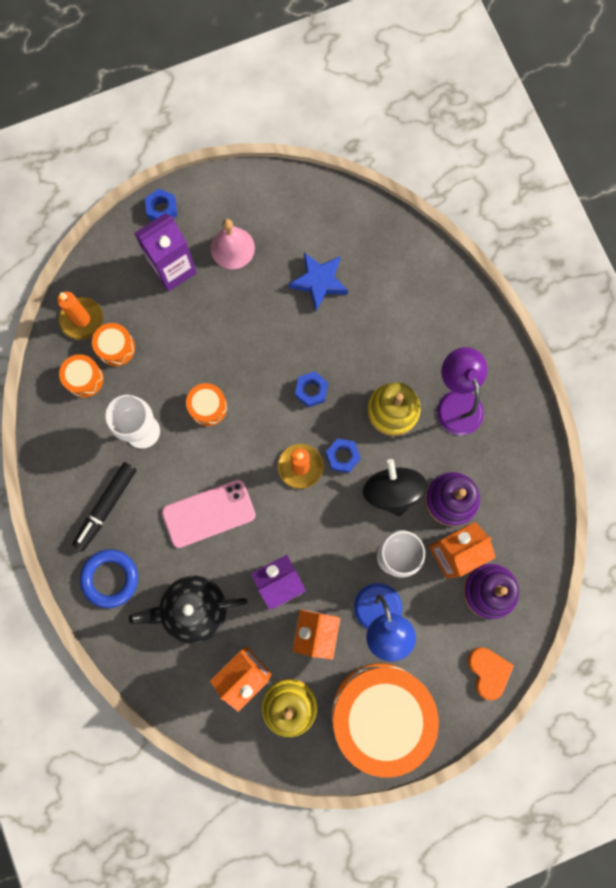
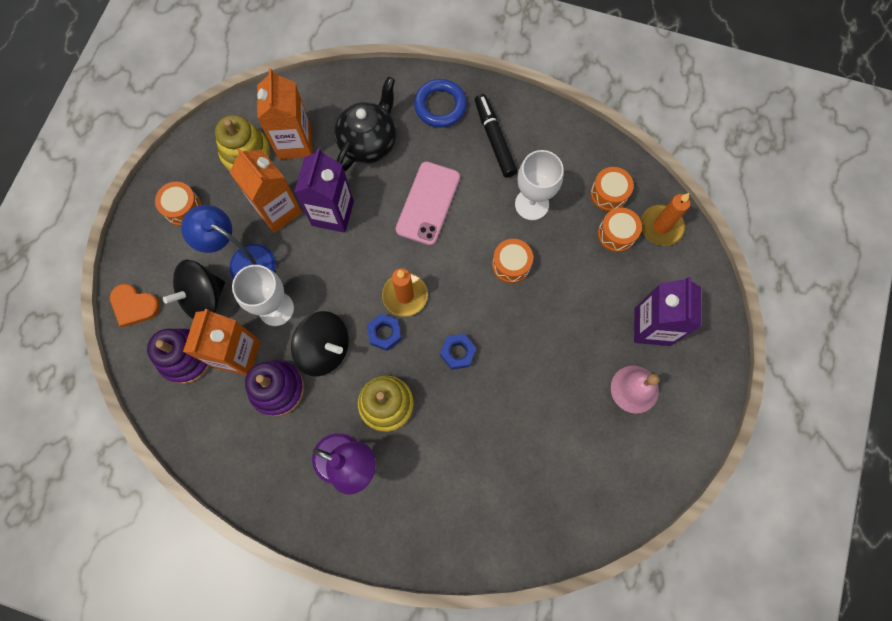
camera: 130 degrees right, 5 degrees down
blue nut [145,189,177,221] -> none
blue star [289,252,348,311] -> none
orange drum [332,663,439,778] -> orange drum [155,181,202,226], size x0.41
none -> black spinning top [163,260,225,319]

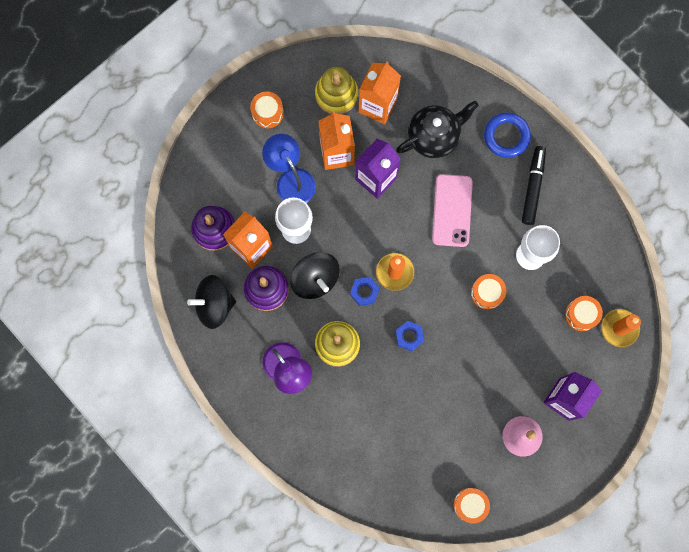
camera: 30 degrees right, 5 degrees up
orange heart [110,284,160,327] -> none
black spinning top [163,260,225,319] -> black spinning top moved to [187,275,236,329]
pink phone [396,161,460,245] -> pink phone turned 45 degrees counterclockwise [432,174,473,247]
orange drum [590,167,634,211] -> orange drum moved to [454,488,490,524]

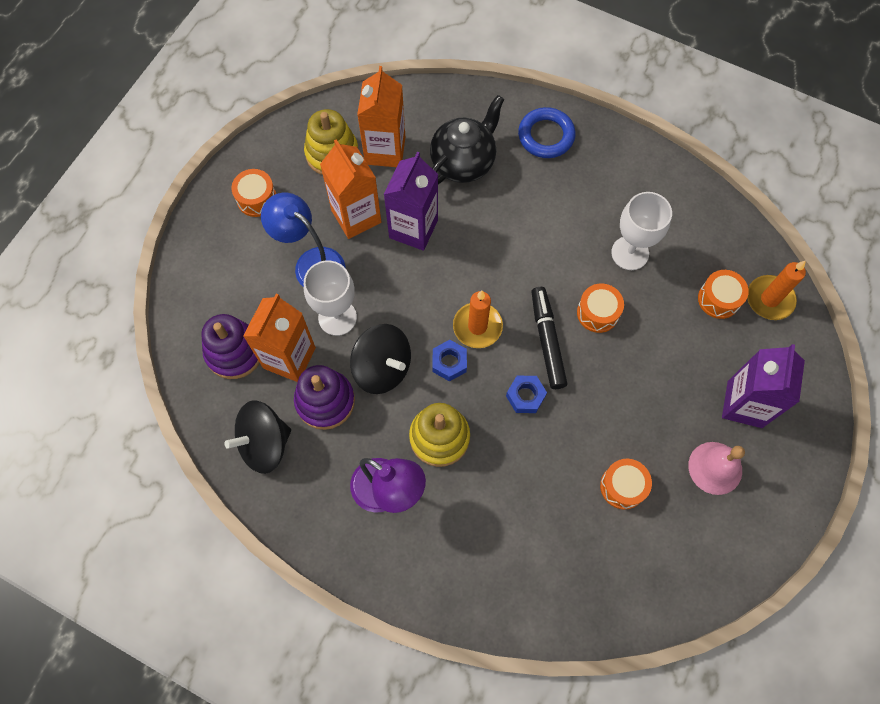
camera: 20 degrees left, 10 degrees down
pink phone [432,174,473,247] -> none
orange drum [454,488,490,524] -> orange drum moved to [600,459,652,510]
black marker [522,146,546,225] -> black marker moved to [531,287,567,389]

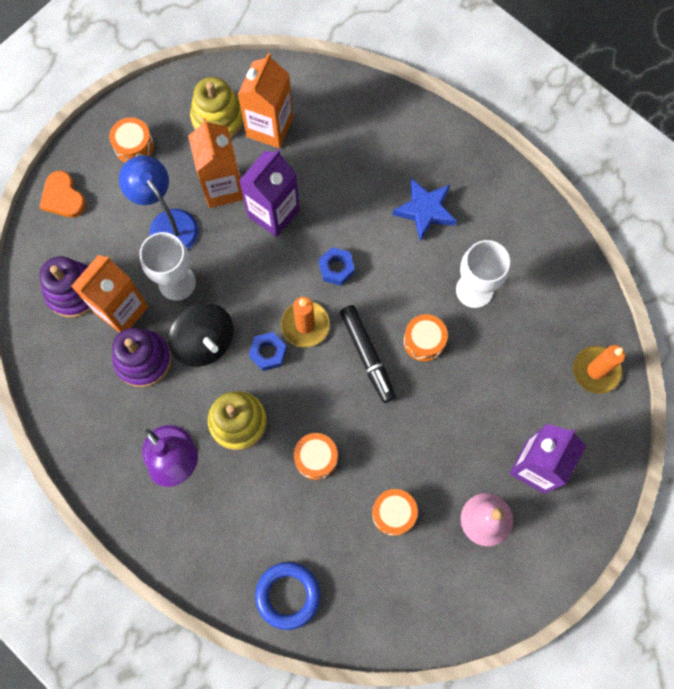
camera: 15 degrees right, 5 degrees up
black spinning top [224,401,291,474] -> none
black teapot [430,95,504,184] -> none
blue nut [506,376,547,413] -> blue nut moved to [319,247,355,286]
blue ring [518,107,576,158] -> blue ring moved to [255,562,321,630]
black marker [531,287,567,389] -> black marker turned 150 degrees clockwise [340,305,396,403]
orange drum [698,270,749,319] -> orange drum moved to [294,433,338,480]
none -> orange heart [39,171,86,218]
none -> blue star [392,178,457,241]

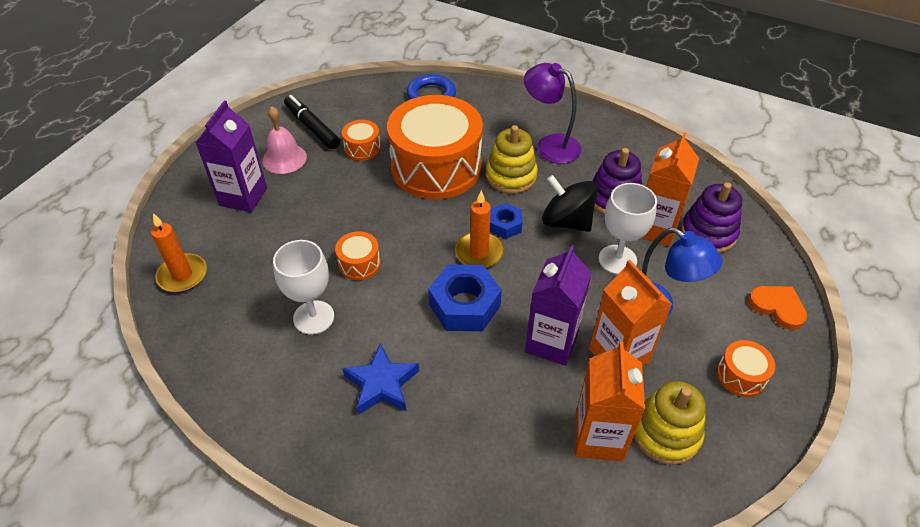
camera: 165 degrees right, 25 degrees down
orange drum [294,433,338,480] -> orange drum [387,95,483,199], size x2.43
blue nut [319,247,355,286] -> blue nut [428,265,502,331], size x1.79
black marker [340,305,396,403] -> black marker moved to [284,95,340,149]

